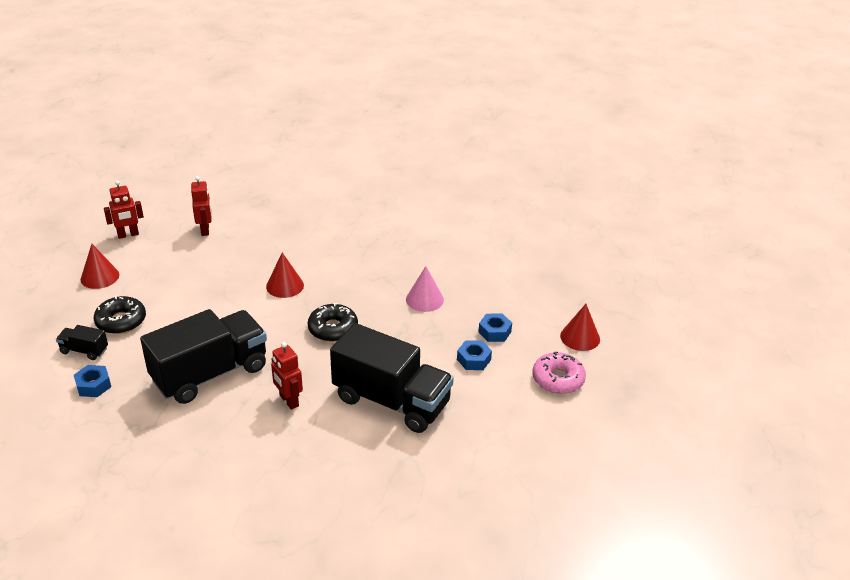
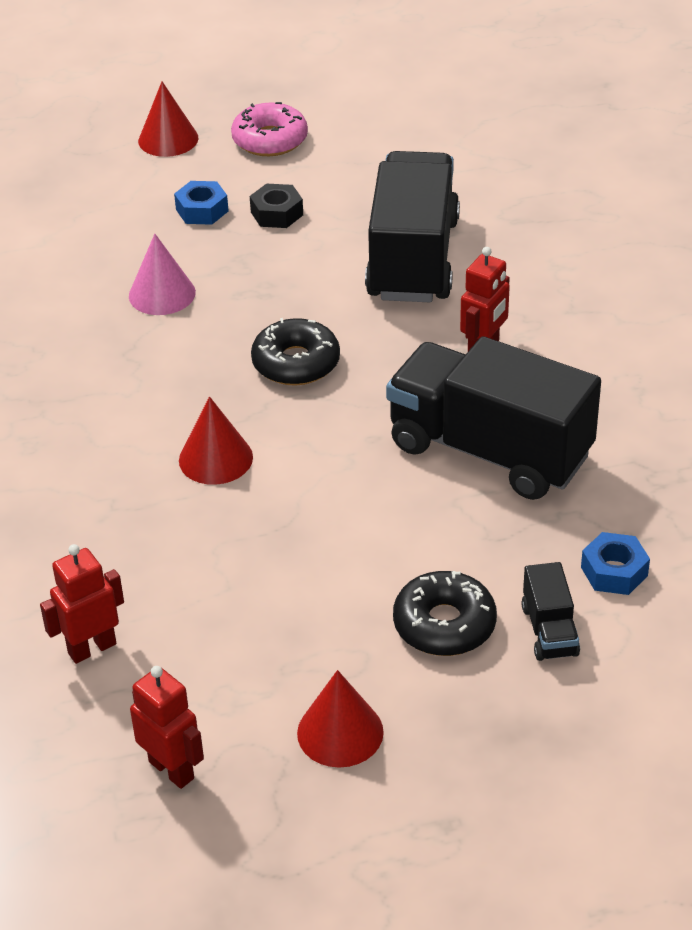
camera: 110 degrees left, 5 degrees up
blue nut [457,340,492,370] -> black nut [250,183,303,228]

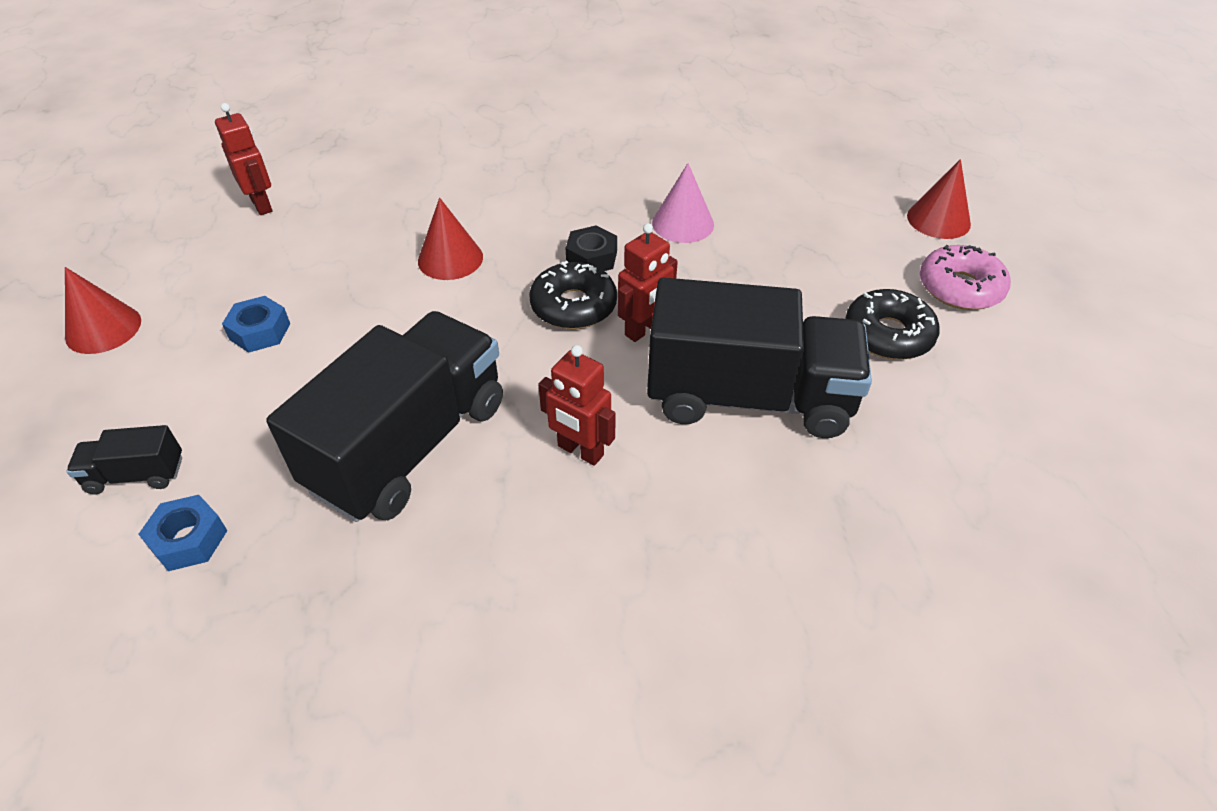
camera: 90 degrees right, 5 degrees up
red robot [130,666,204,789] -> red robot moved to [618,223,678,342]
blue nut [174,181,228,225] -> blue nut moved to [222,296,290,353]
black nut [250,183,303,228] -> black nut moved to [566,226,617,271]
black donut [393,571,497,656] -> black donut moved to [846,289,940,360]

